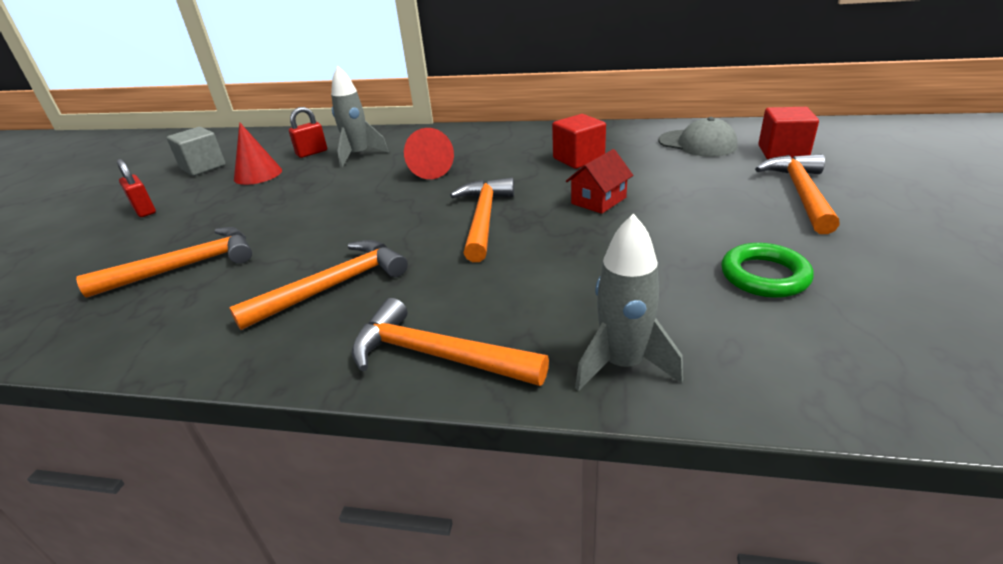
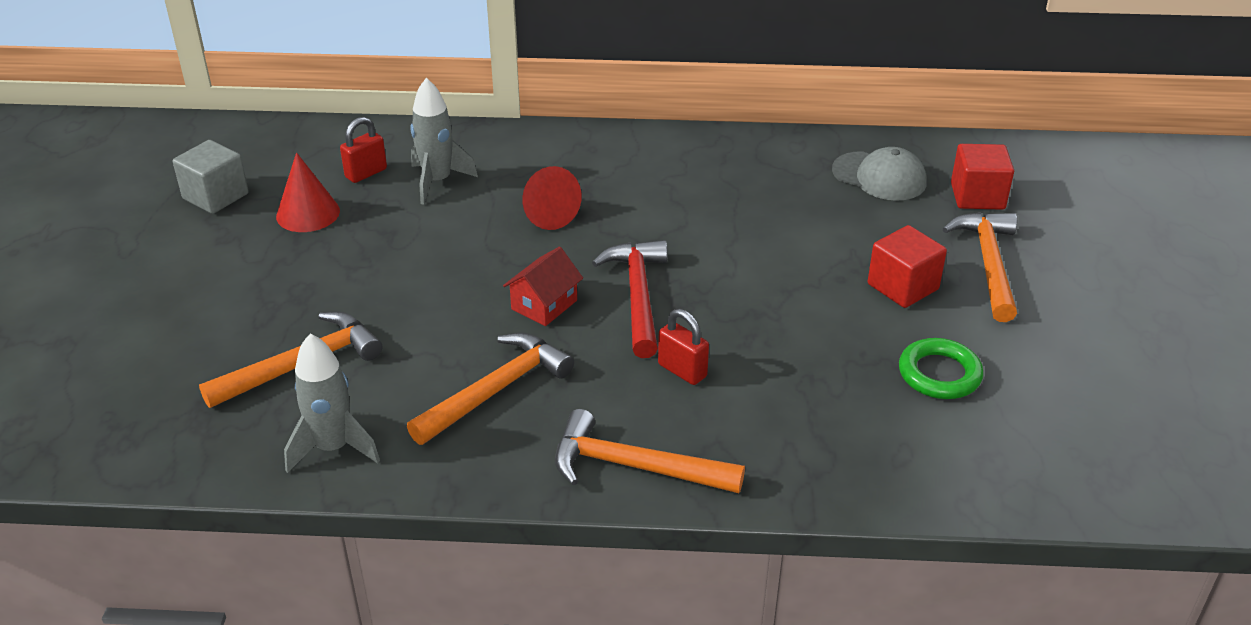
camera: 10 degrees left, 5 degrees up
red padlock [117,159,156,217] -> red padlock moved to [658,309,709,385]
orange hammer [450,178,514,262] -> red hammer [592,240,667,358]
red cube [552,114,606,169] -> red cube moved to [868,225,947,308]
red house [566,149,633,214] -> red house moved to [503,247,583,326]
grey rocket [575,213,683,391] -> grey rocket moved to [284,334,380,473]

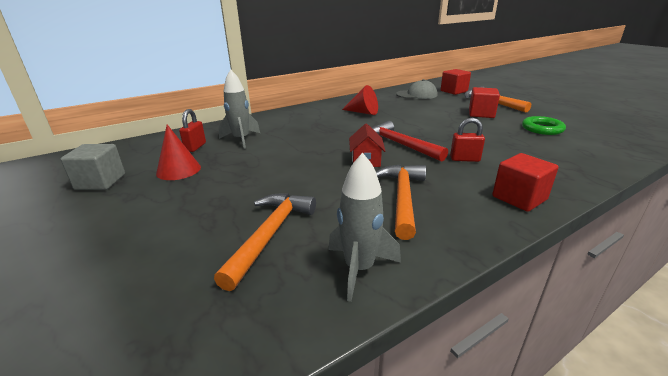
camera: 35 degrees left, 10 degrees down
red cone [522,166,581,230] -> red cone moved to [342,85,378,115]
orange hammer [555,409,745,493] -> red cube [492,153,558,212]

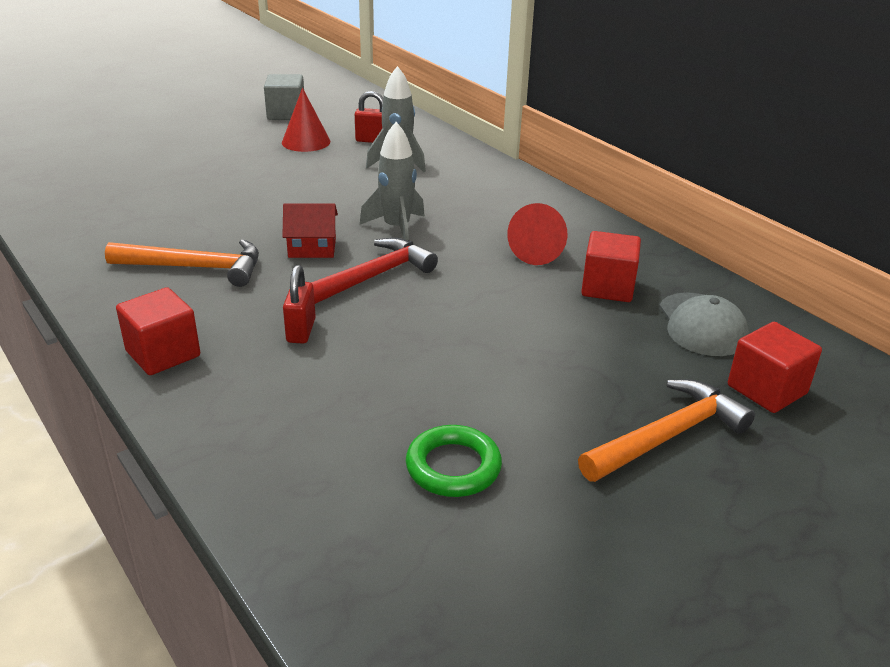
camera: 85 degrees right, 5 degrees up
orange hammer [214,193,316,291] -> none
grey rocket [328,153,401,302] -> grey rocket moved to [360,122,425,241]
red cube [469,87,500,118] -> red cube moved to [581,231,641,302]

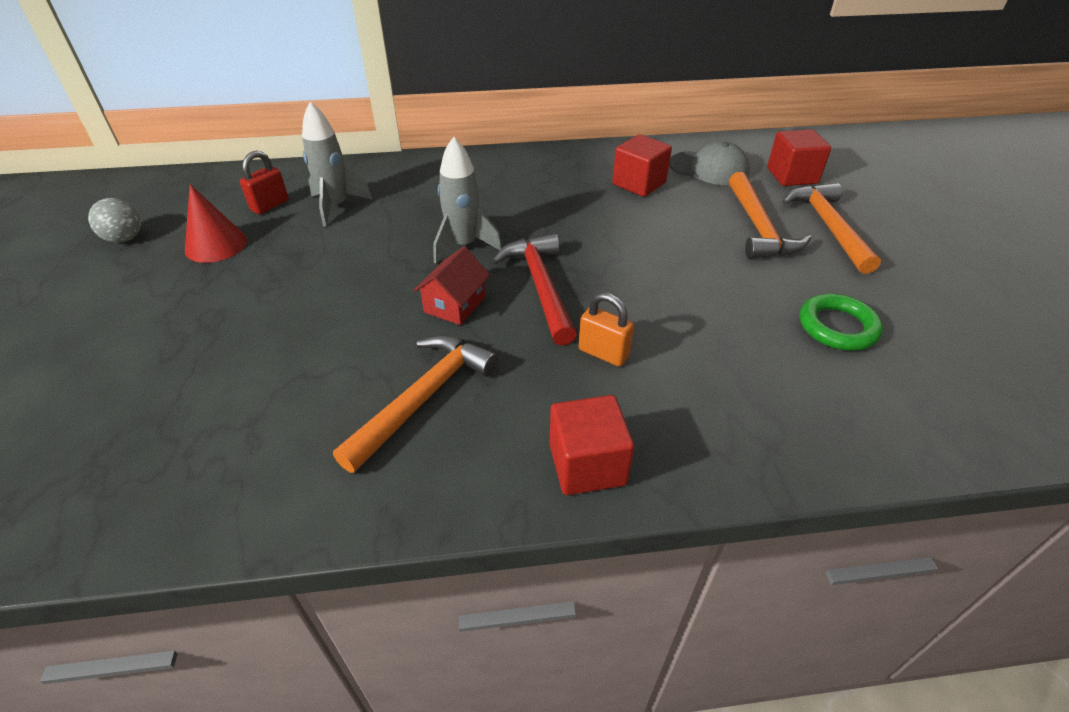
camera: 60 degrees left, 10 degrees up
grey cube [264,74,304,120] -> grey ball [88,198,141,243]
red padlock [283,265,316,343] -> orange padlock [579,292,634,367]
red cone [507,203,567,265] -> none
none -> orange hammer [729,172,811,259]

